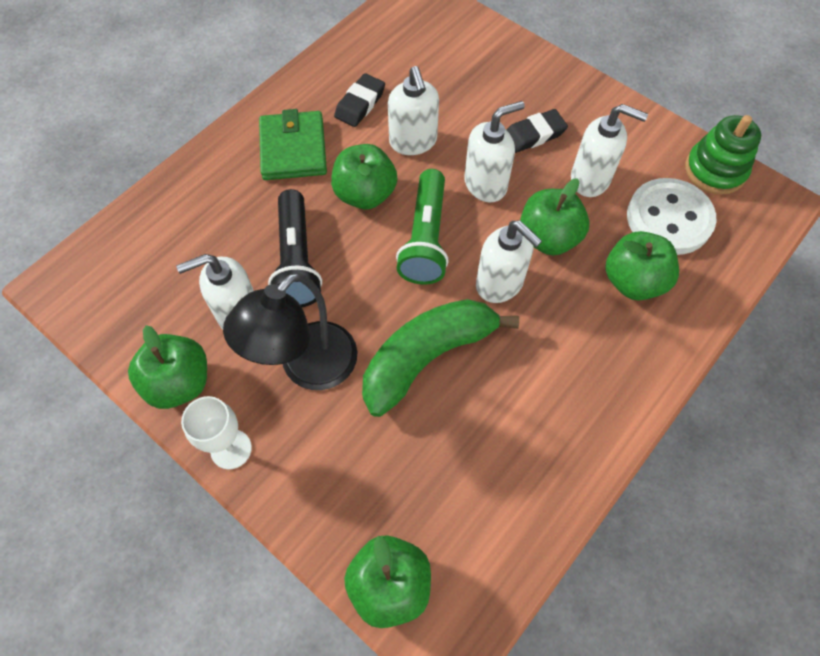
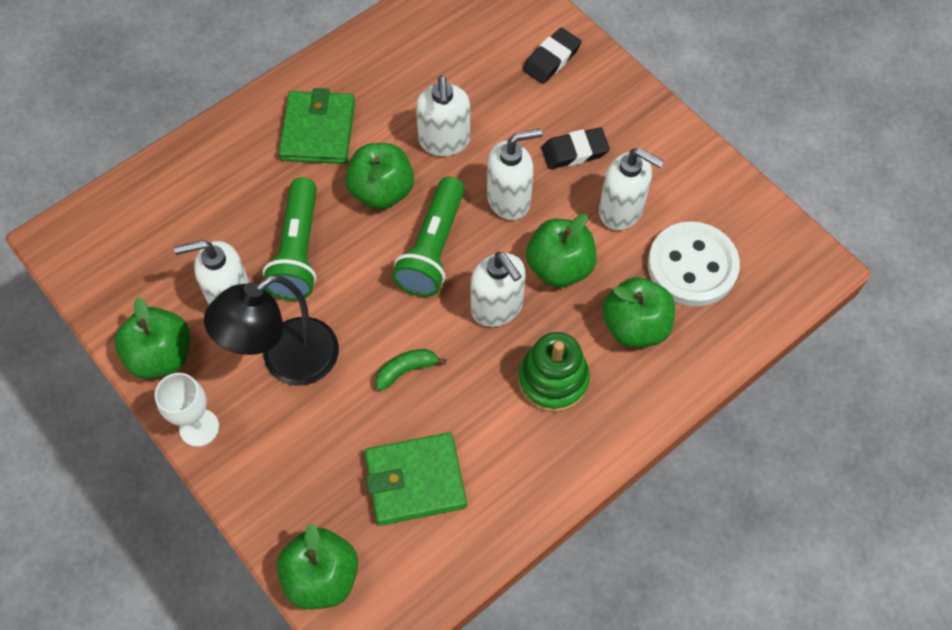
camera: 10 degrees right, 0 degrees up
black flashlight [268,189,322,307] -> green flashlight [263,177,317,300]
black eraser [334,73,385,127] -> black eraser moved to [523,27,581,84]
green banana [362,299,519,417] -> green banana [375,349,446,391], size x0.42
green stacking toy [685,115,761,195] -> green stacking toy moved to [518,332,590,412]
none -> green wallet [365,432,467,526]

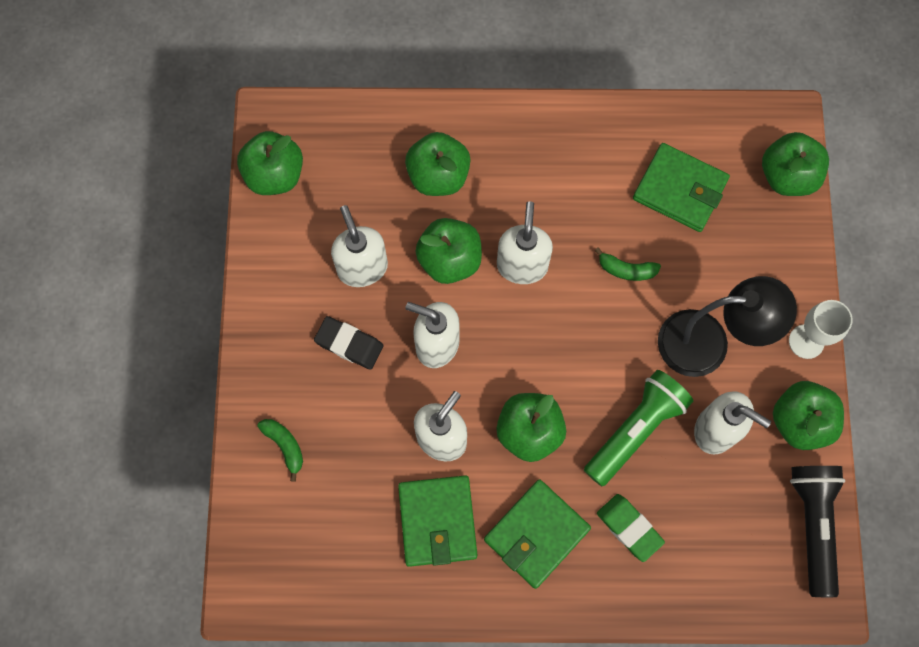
camera: 140 degrees left, 10 degrees up
green flashlight [392,177,465,297] -> none
green stacking toy [518,332,590,412] -> none
black eraser [523,27,581,84] -> green banana [257,419,303,482]
white button [648,221,740,306] -> none
none -> green apple [237,131,303,195]
none -> green wallet [398,475,477,567]
none -> green eraser [597,494,665,562]
none -> black flashlight [790,466,845,597]

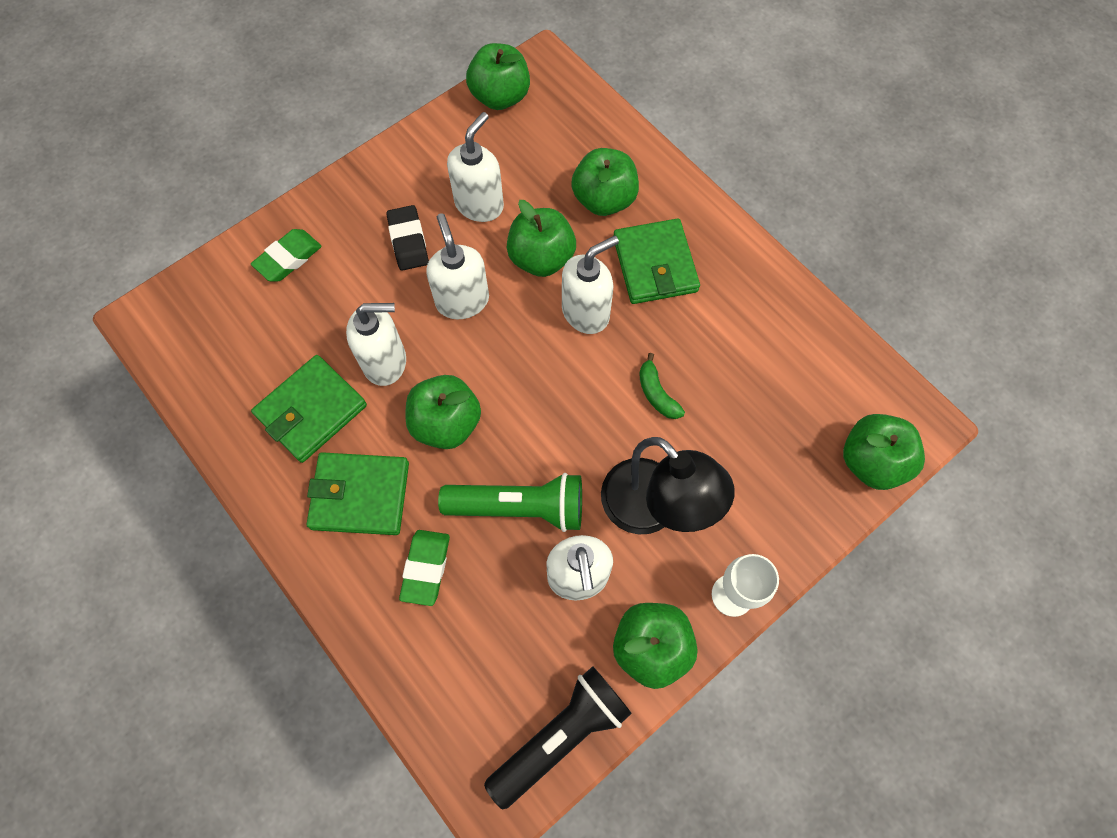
camera: 50 degrees right, 5 degrees down
green banana [257,419,303,482] -> green eraser [251,229,322,281]
green wallet [633,143,730,232] -> green wallet moved to [614,218,700,304]

